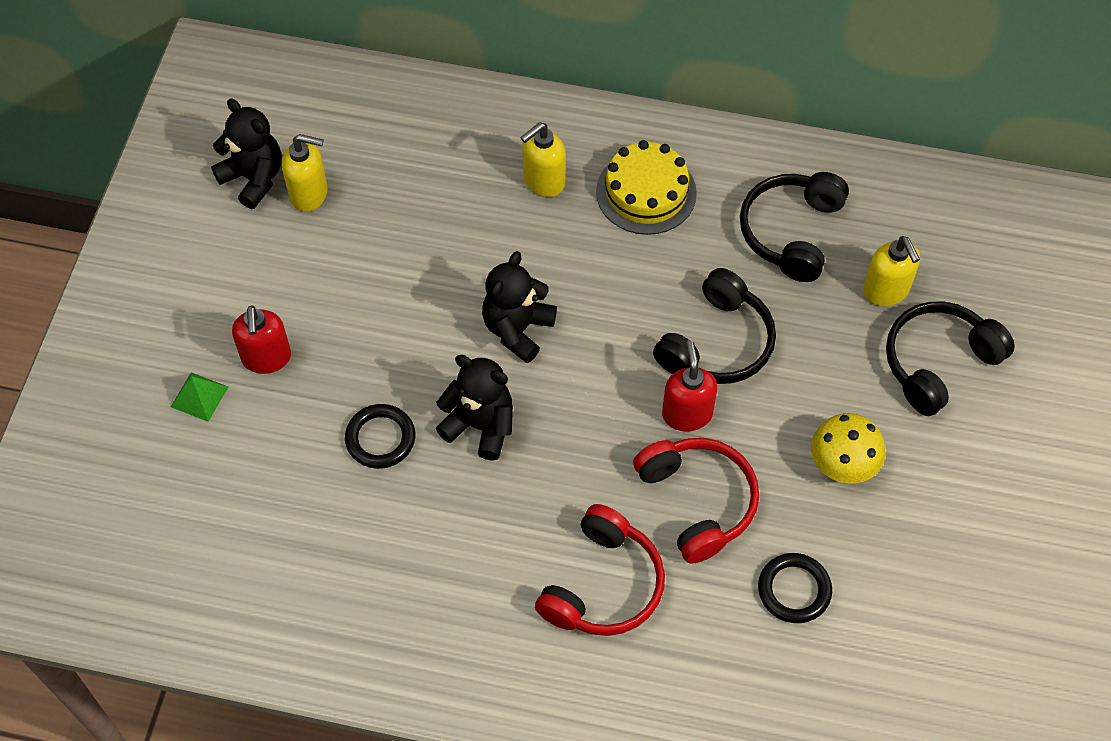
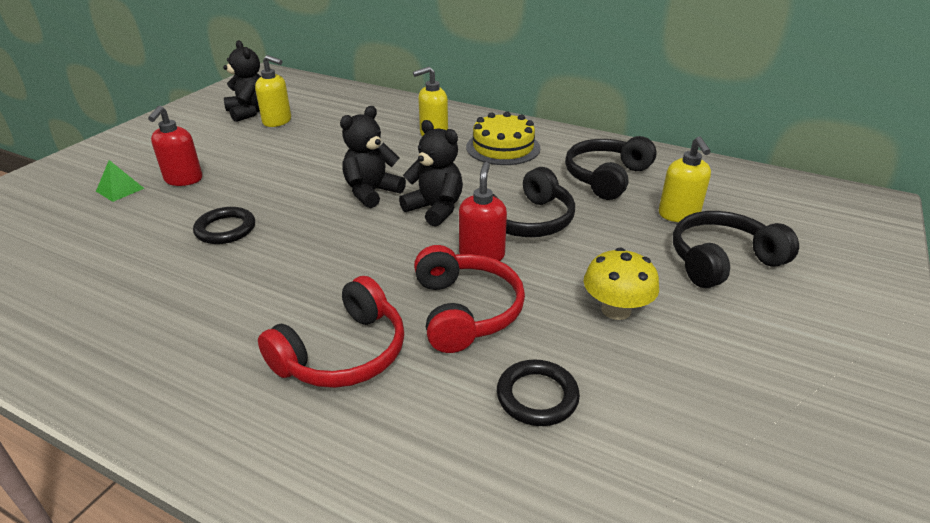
camera: 15 degrees right, 25 degrees down
black teddy bear [436,355,513,461] -> black teddy bear moved to [399,120,463,227]

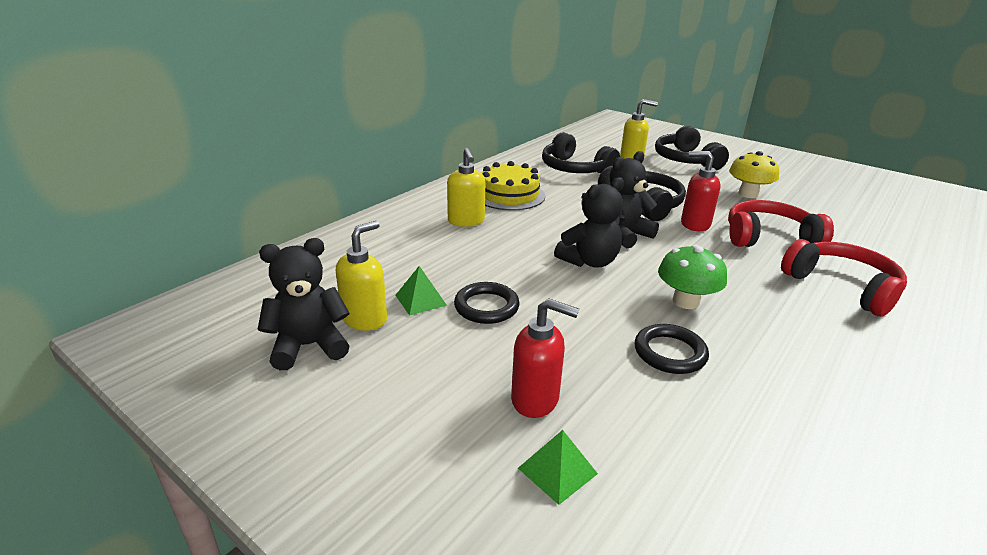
camera: 80 degrees left, 5 degrees down
black teddy bear [340,106,406,208] -> black teddy bear turned 90 degrees counterclockwise [554,177,624,268]
black ring [497,359,580,426] -> black ring moved to [454,282,520,324]
none -> green pyramid [395,266,447,316]
none -> green mushroom [658,245,727,309]

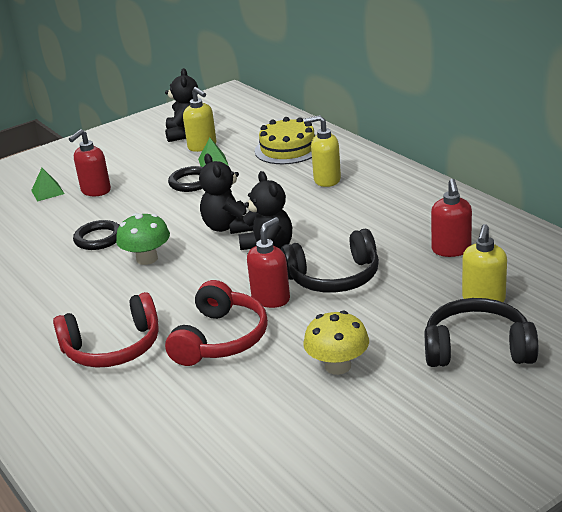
camera: 110 degrees right, 0 degrees up
yellow cake [482,161,545,210] -> yellow cake moved to [255,117,315,164]
black headphones [542,132,620,173] -> red soap dispenser [431,179,472,257]

